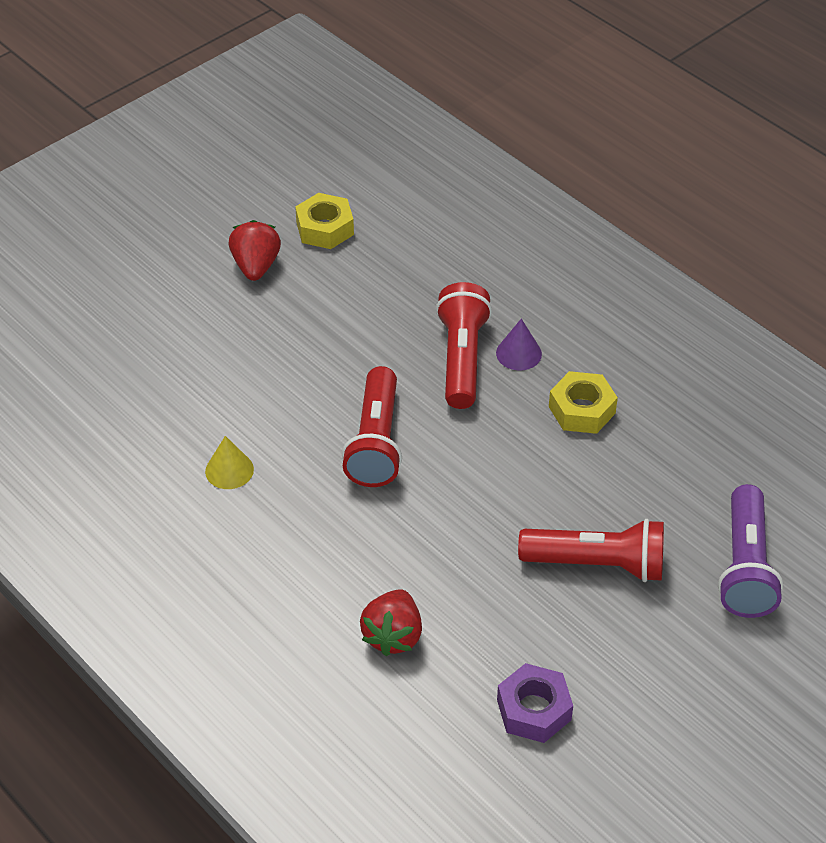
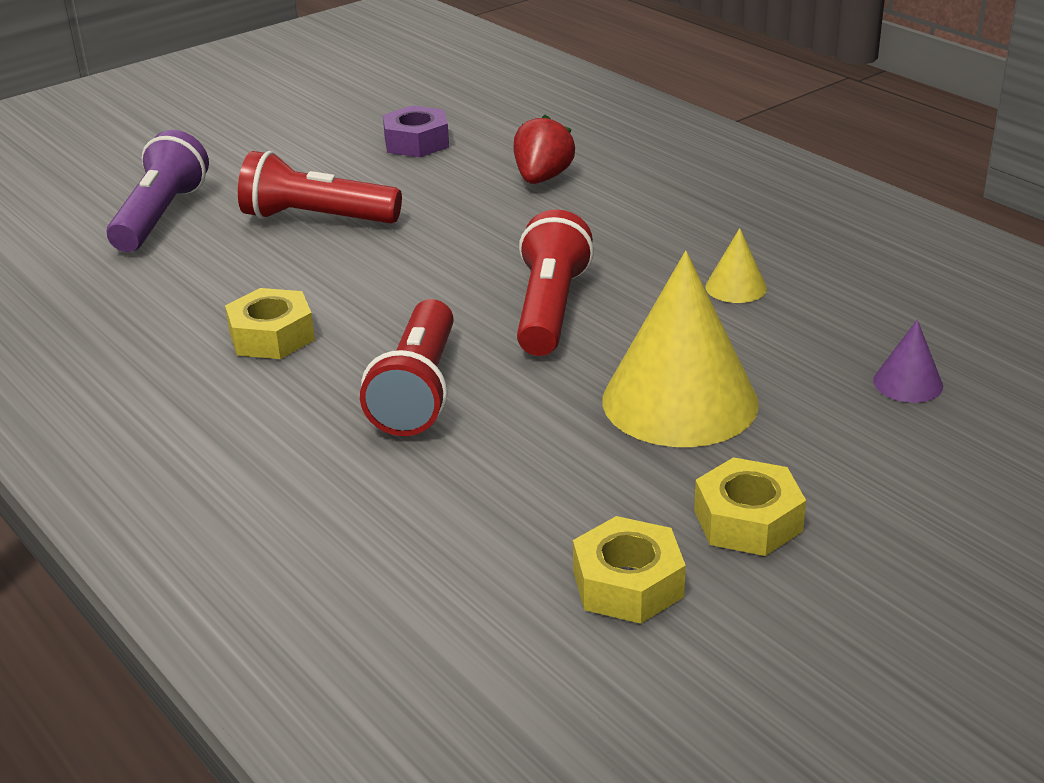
camera: 175 degrees left, 15 degrees down
red strawberry [229,220,281,281] -> yellow nut [694,457,806,556]
purple cone [496,319,542,370] -> purple cone moved to [873,320,943,403]
none -> yellow cone [602,251,759,447]

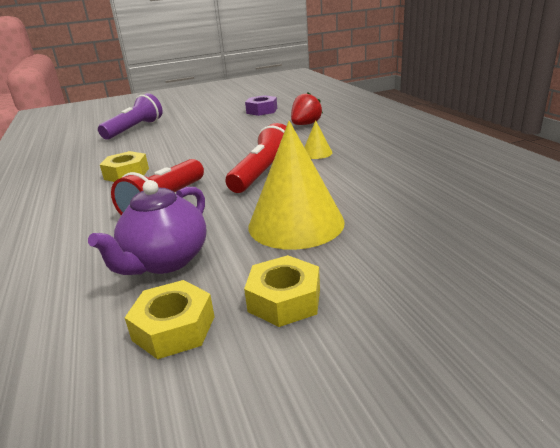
camera: 20 degrees right, 5 degrees down
red flashlight [238,151,402,223] -> none
yellow cone [706,228,767,303] -> yellow cone moved to [304,120,332,159]
purple cone [873,320,943,403] -> none
none -> purple teapot [88,180,206,275]

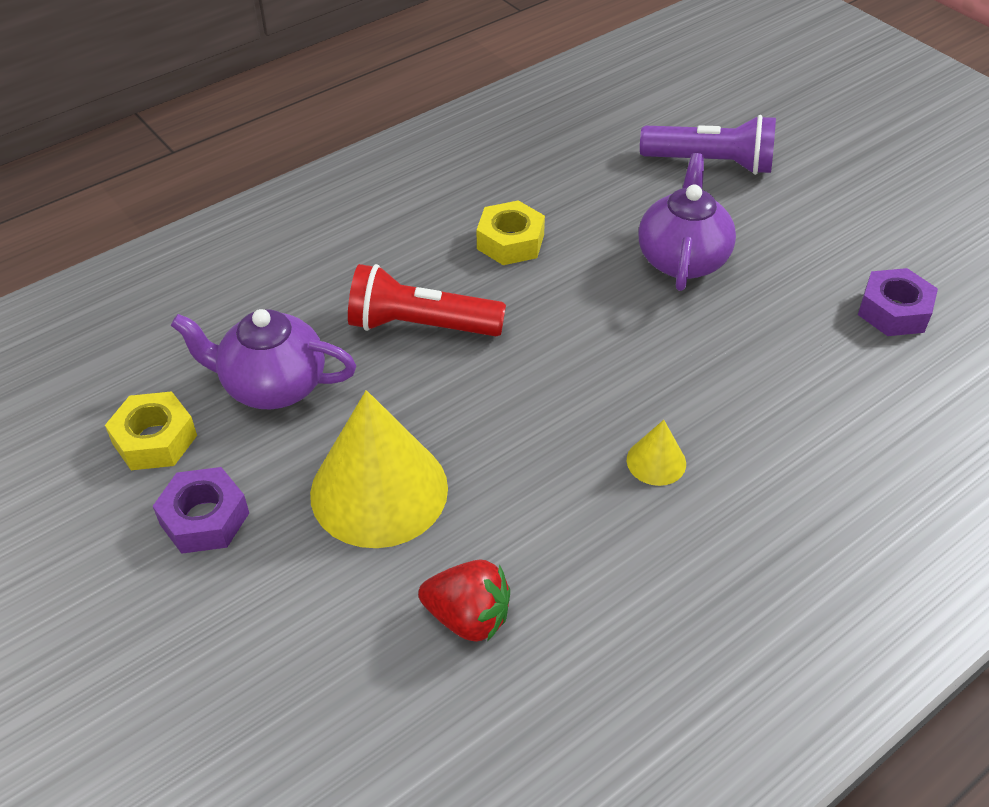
camera: 70 degrees right, 20 degrees up
red flashlight [225,123,286,193] -> none
yellow nut [244,255,320,327] -> purple nut [153,467,249,554]
red strawberry [291,92,323,125] -> red strawberry moved to [418,559,510,642]
none -> purple teapot [639,153,736,291]

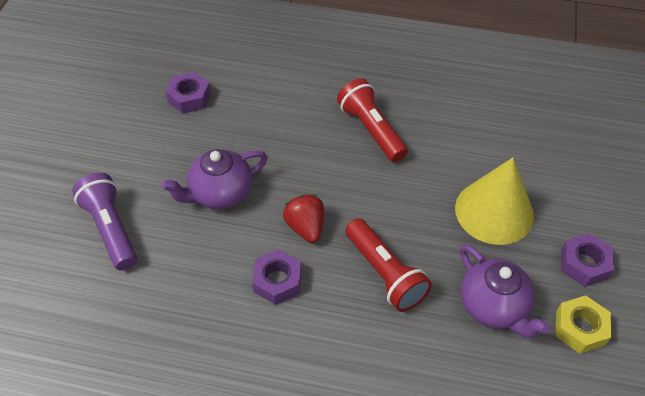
camera: 130 degrees left, 5 degrees up
red strawberry [418,559,510,642] -> red strawberry moved to [283,194,324,243]
yellow nut [477,200,545,265] -> purple nut [252,249,301,305]
yellow cone [627,420,686,486] -> red flashlight [337,78,408,162]

